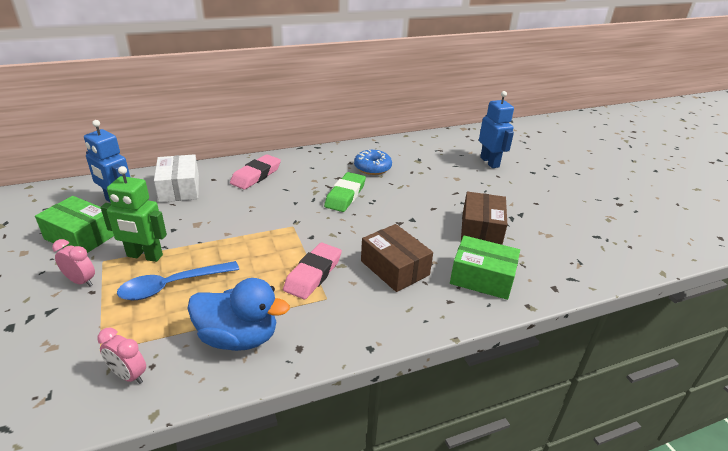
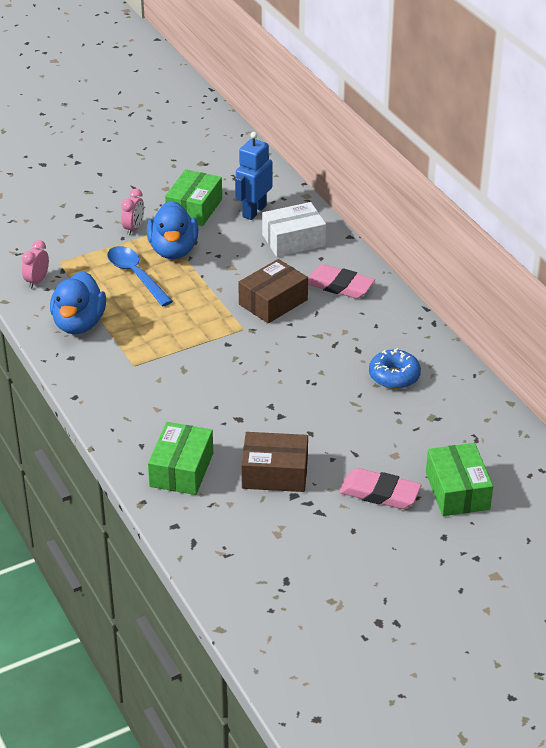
camera: 85 degrees right, 5 degrees up
green robot [101,166,167,262] -> blue duck [147,201,198,259]
pink eraser [283,243,342,299] -> pink eraser moved to [339,468,422,509]
green eraser [324,172,366,212] -> none
brown box [361,224,433,292] -> brown box moved to [238,259,308,323]
blue robot [479,91,514,168] -> green box [426,443,493,516]

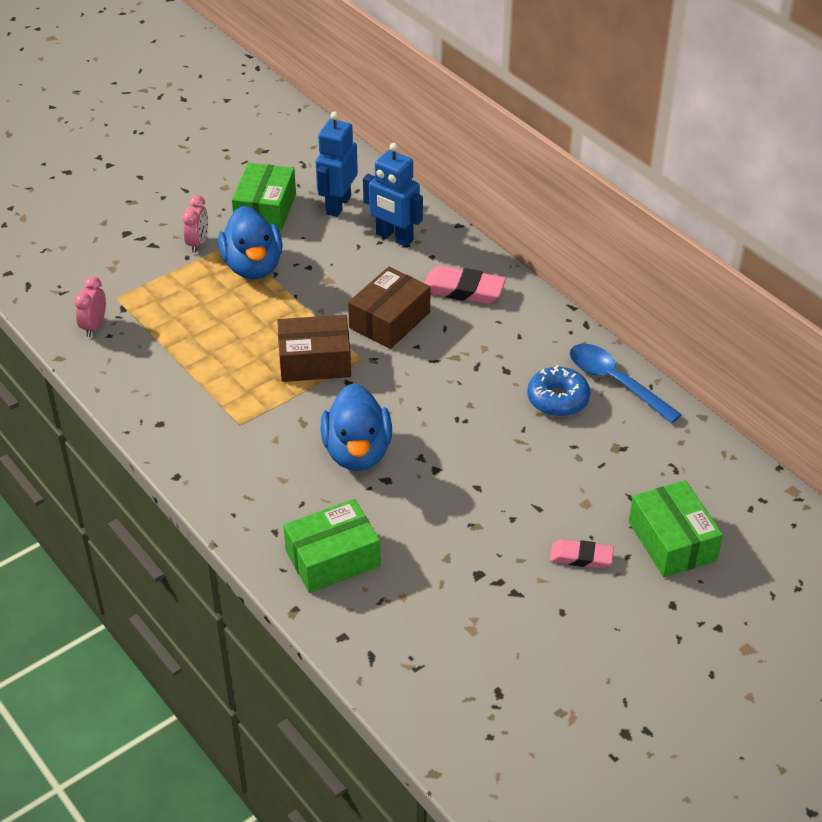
camera: 10 degrees left, 5 degrees up
blue duck [50,271,106,334] -> blue duck moved to [320,383,392,471]
blue spoon [107,246,173,306] -> blue spoon moved to [570,344,682,423]
green box [148,422,213,495] -> green box turned 60 degrees clockwise [283,499,381,593]
brown box [241,432,308,492] -> brown box moved to [277,315,351,382]
white box [262,202,326,257] -> blue robot [363,143,423,247]
pink eraser [339,468,422,509] -> pink eraser [550,539,614,569], size x0.64

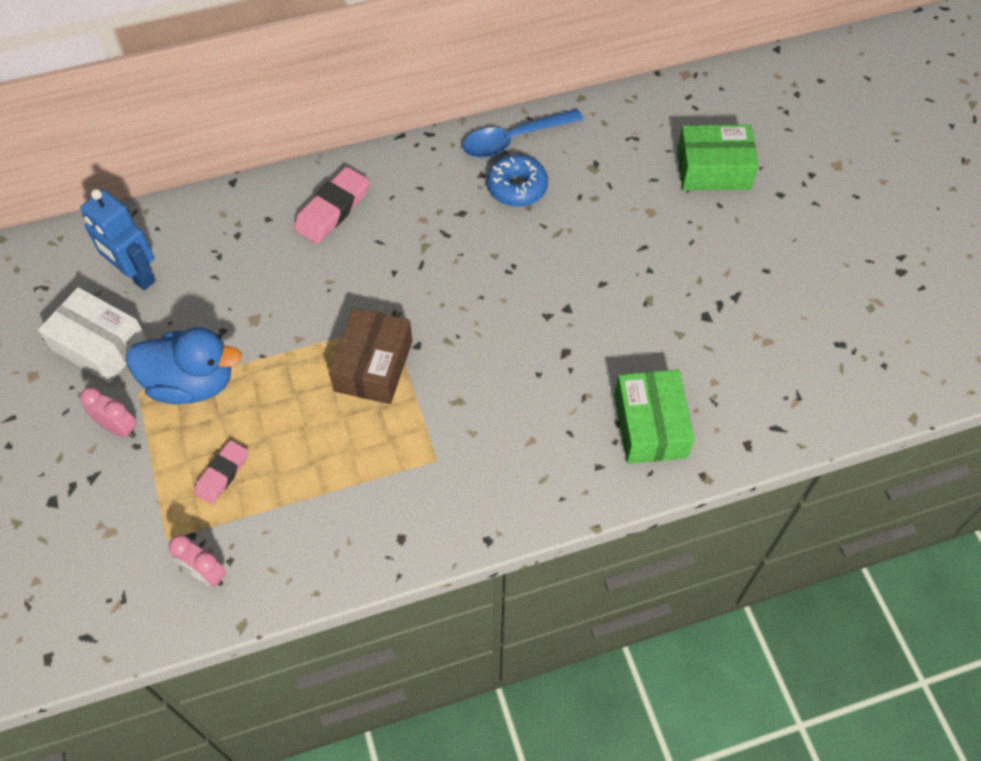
camera: 70 degrees left, 15 degrees up
green box [232,163,296,231] -> white box [38,287,147,383]
blue duck [320,383,392,471] -> none
brown box [348,267,431,349] -> none
blue robot [363,143,423,247] -> none
pink eraser [550,539,614,569] -> pink eraser moved to [194,440,248,504]

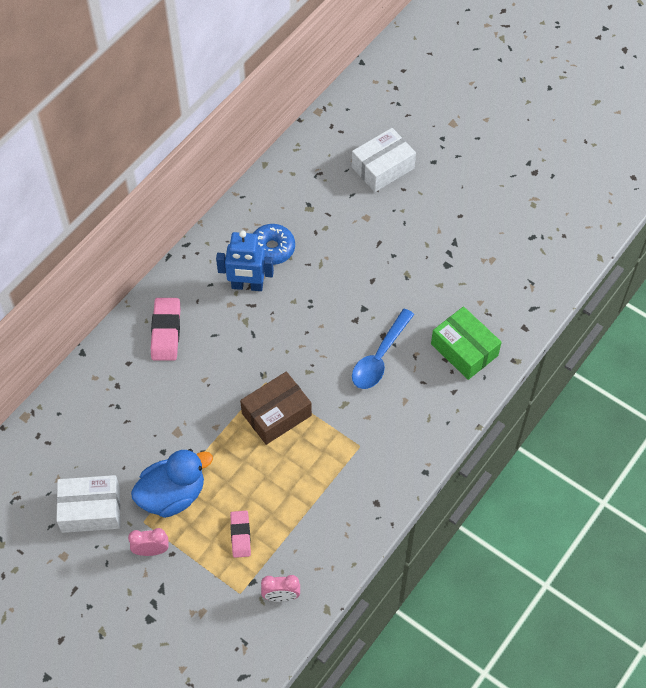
camera: 35 degrees left, 0 degrees up
blue robot [80,189,155,290] -> blue robot moved to [216,230,274,291]
brown box [329,308,412,404] -> brown box turned 75 degrees clockwise [240,371,312,445]
blue spoon [462,109,583,158] -> blue spoon moved to [352,309,414,389]
green box [677,125,759,190] -> white box [352,128,416,192]

